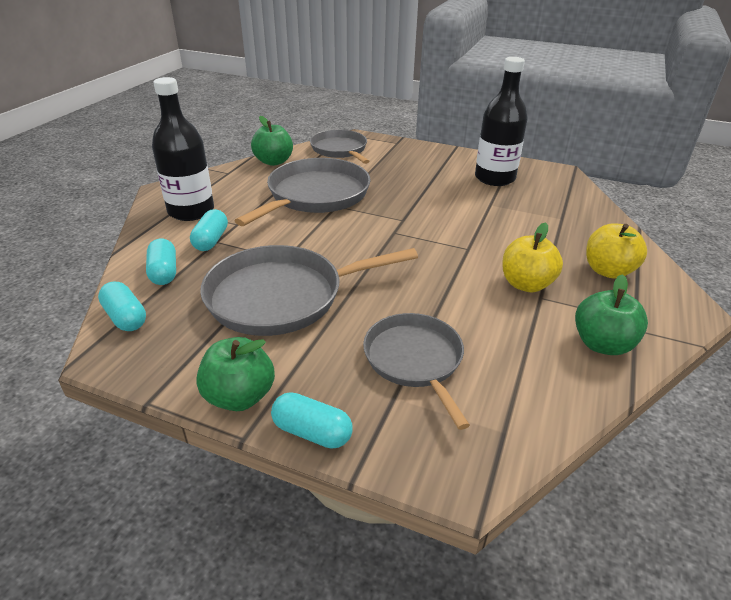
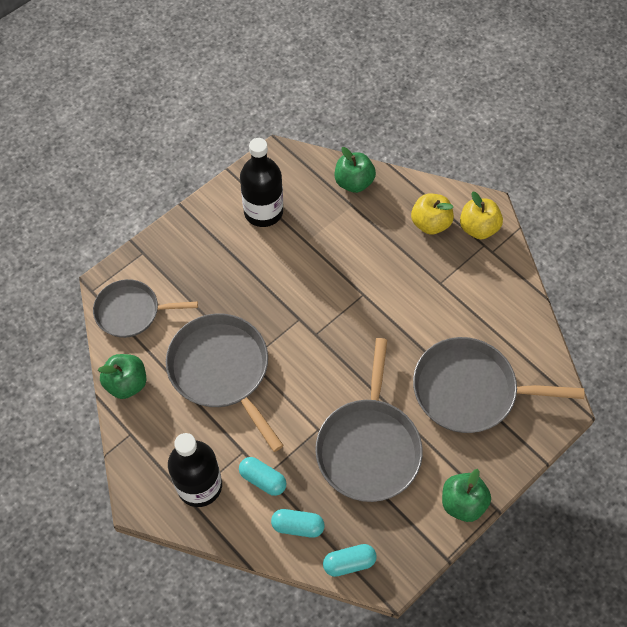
camera: 65 degrees left, 25 degrees up
turquoise capsule [271,392,353,449] -> none
grey pan [363,313,470,430] -> grey pan [413,337,584,433], size x1.53
yellow apple [503,223,563,292] -> yellow apple moved to [460,192,503,239]
green apple [575,274,648,355] -> green apple moved to [335,147,376,193]

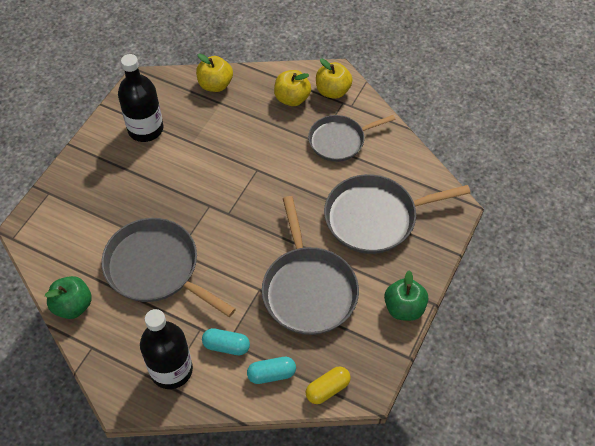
camera: 20 degrees left, 5 degrees down
grey pan [93,279,198,338] -> grey pan moved to [308,115,396,162]
turquoise capsule [323,544,377,577] -> yellow capsule [305,367,351,404]
green apple [335,147,376,193] -> yellow apple [196,54,233,92]

